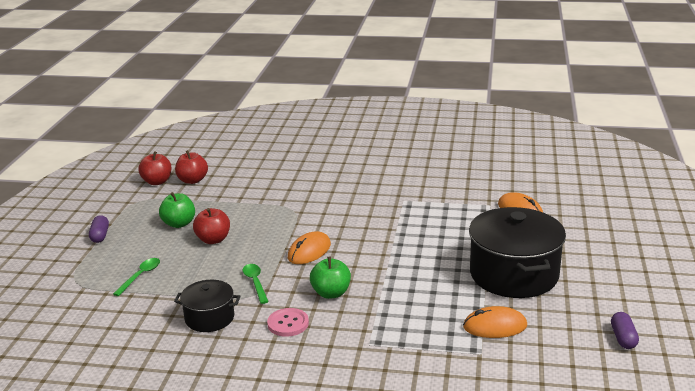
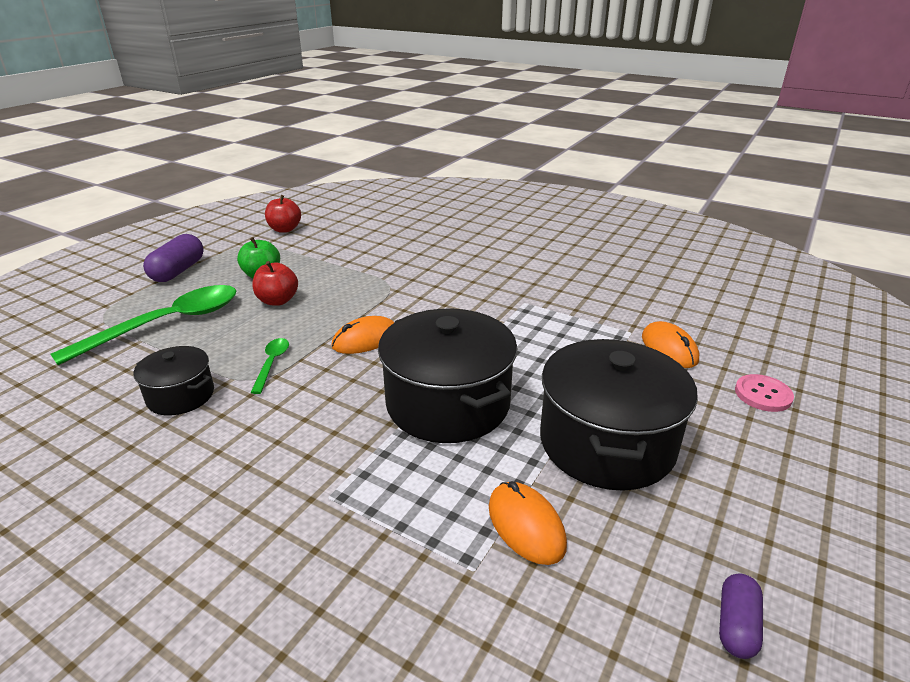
camera: 20 degrees right, 5 degrees up
purple capsule [89,215,109,243] -> purple capsule [143,234,204,282], size x1.68
green spoon [113,258,160,296] -> green spoon [51,285,237,365], size x2.24
red apple [175,150,208,184] -> none
pink button [267,308,309,337] -> pink button moved to [735,374,794,412]
green apple [310,257,351,299] -> none
orange mouse [463,306,527,338] -> orange mouse turned 45 degrees clockwise [489,481,567,565]
none -> black pot [378,309,518,443]

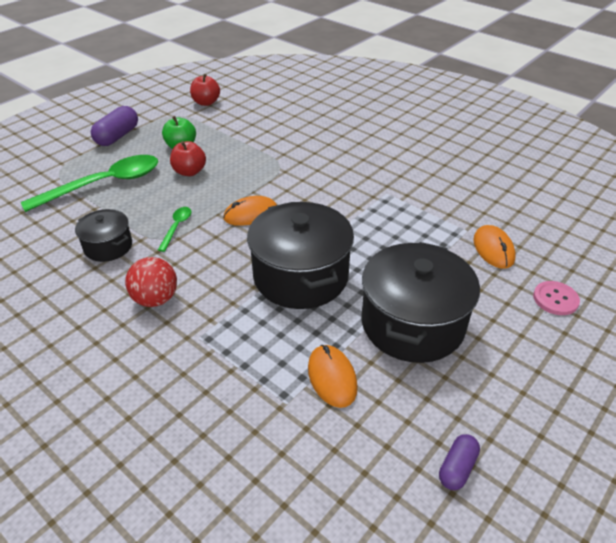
camera: 10 degrees right, 10 degrees up
none -> red ball [125,257,177,307]

